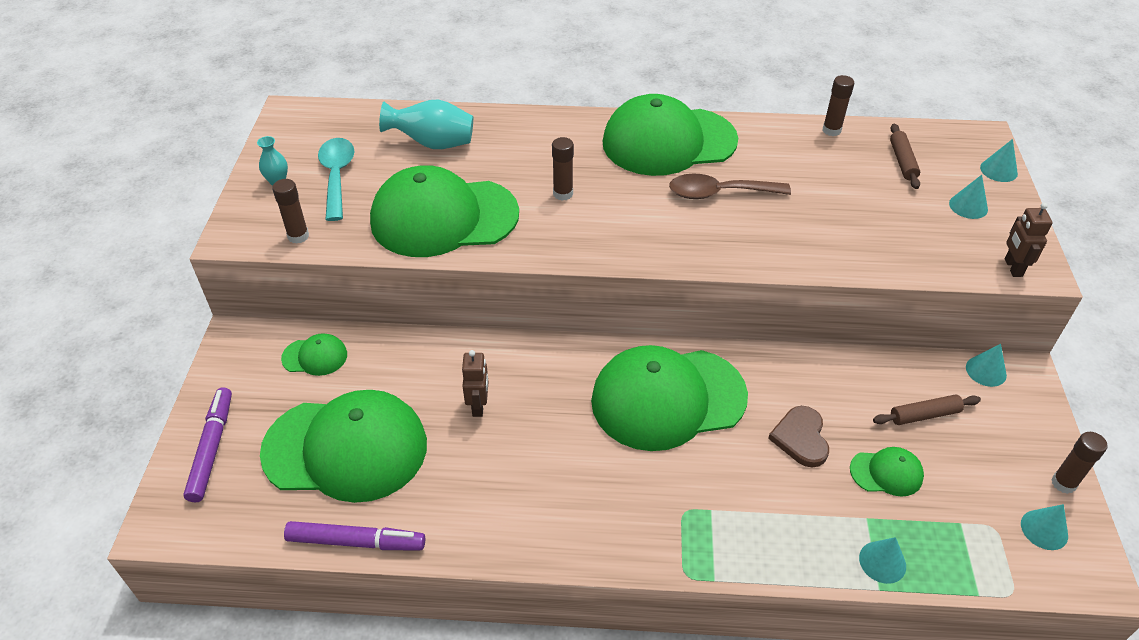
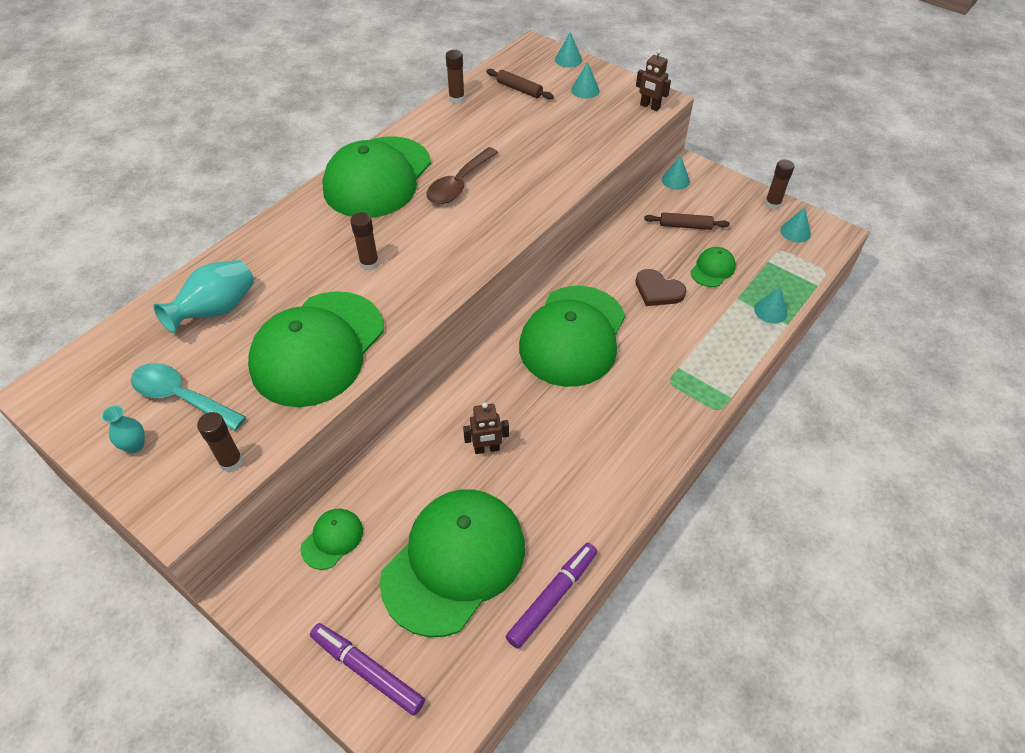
camera: 55 degrees left, 5 degrees up
brown robot [462,350,488,417] -> brown robot turned 135 degrees clockwise [463,402,509,454]
brown rolling pin [873,395,981,425] -> brown rolling pin turned 75 degrees clockwise [644,212,730,230]

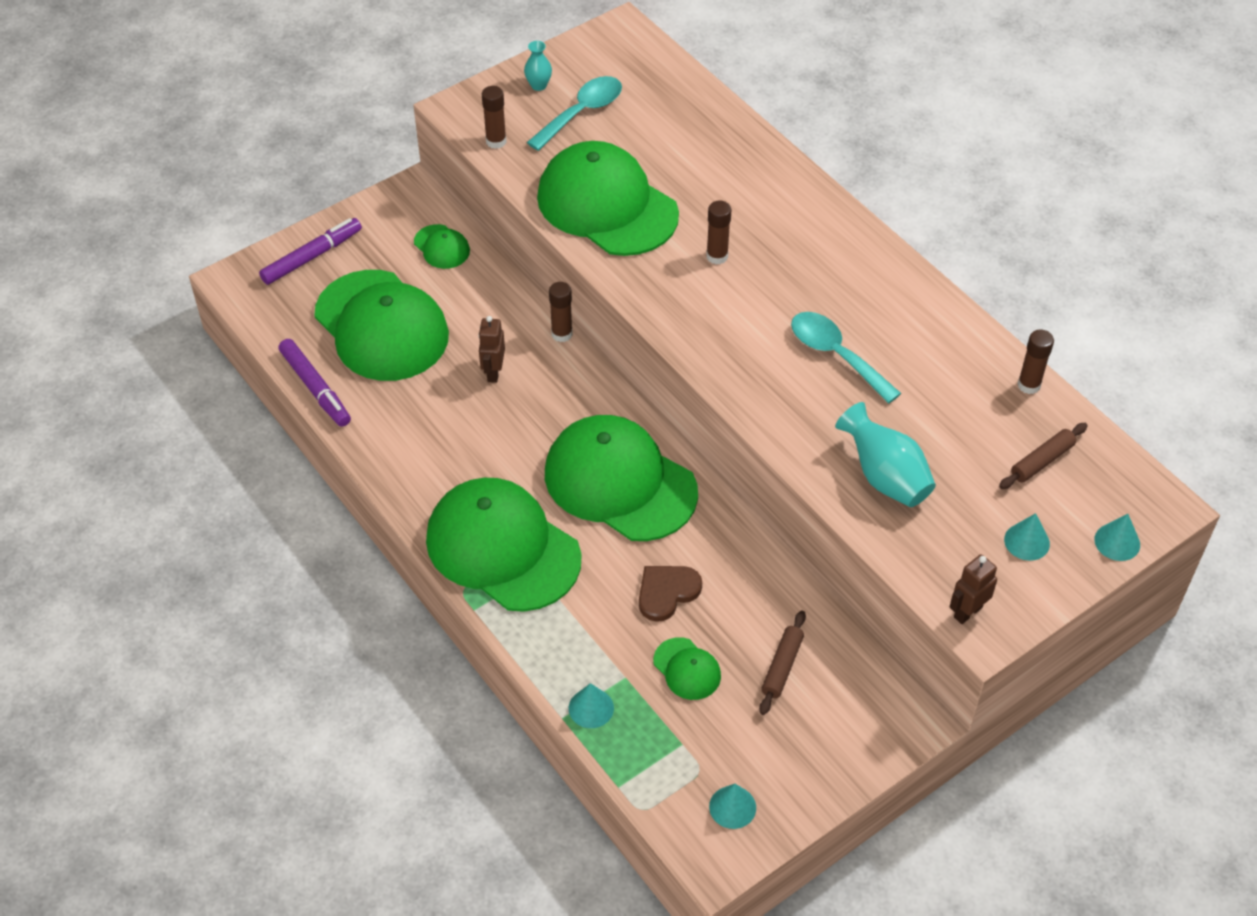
camera: 105 degrees right, 0 degrees up
turquoise vase [153,260,254,333] -> turquoise vase moved to [835,402,936,507]
green cap [322,136,431,218] -> green cap moved to [426,478,581,612]
brown spoon [426,147,499,204] -> turquoise spoon [791,312,901,403]
turquoise cone [662,156,690,190] -> none
brown glue stick [765,159,794,210] -> brown glue stick moved to [549,282,573,342]

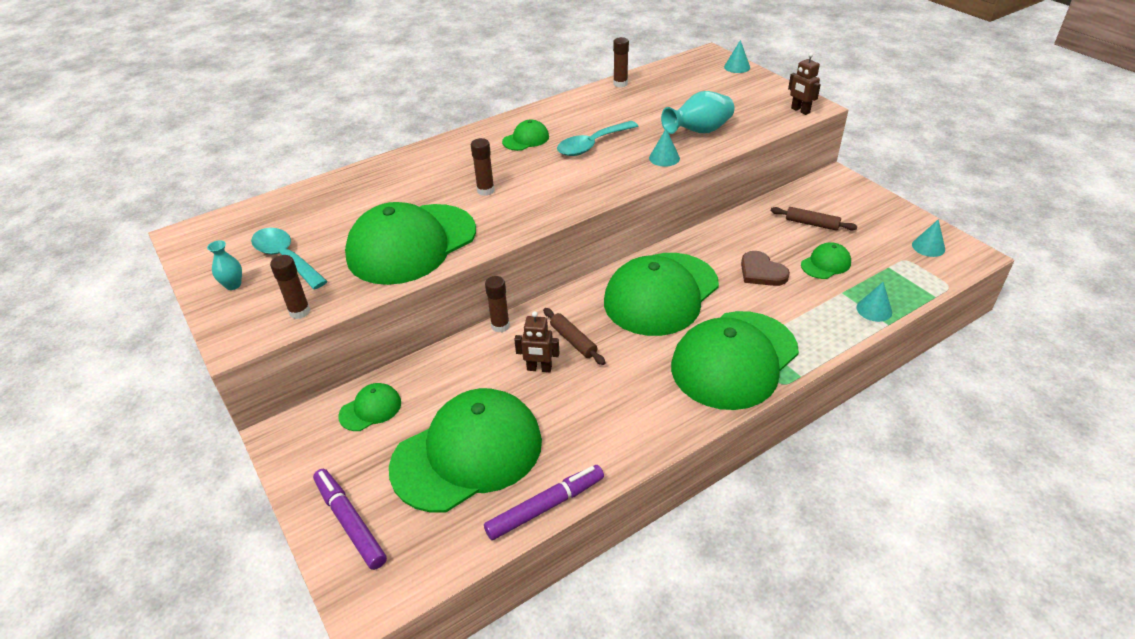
camera: 85 degrees left, 10 degrees down
brown rolling pin [999,423,1088,489] -> brown rolling pin moved to [543,308,606,365]
turquoise cone [1004,513,1050,561] -> turquoise cone moved to [649,129,680,167]
none -> green cap [502,119,549,151]

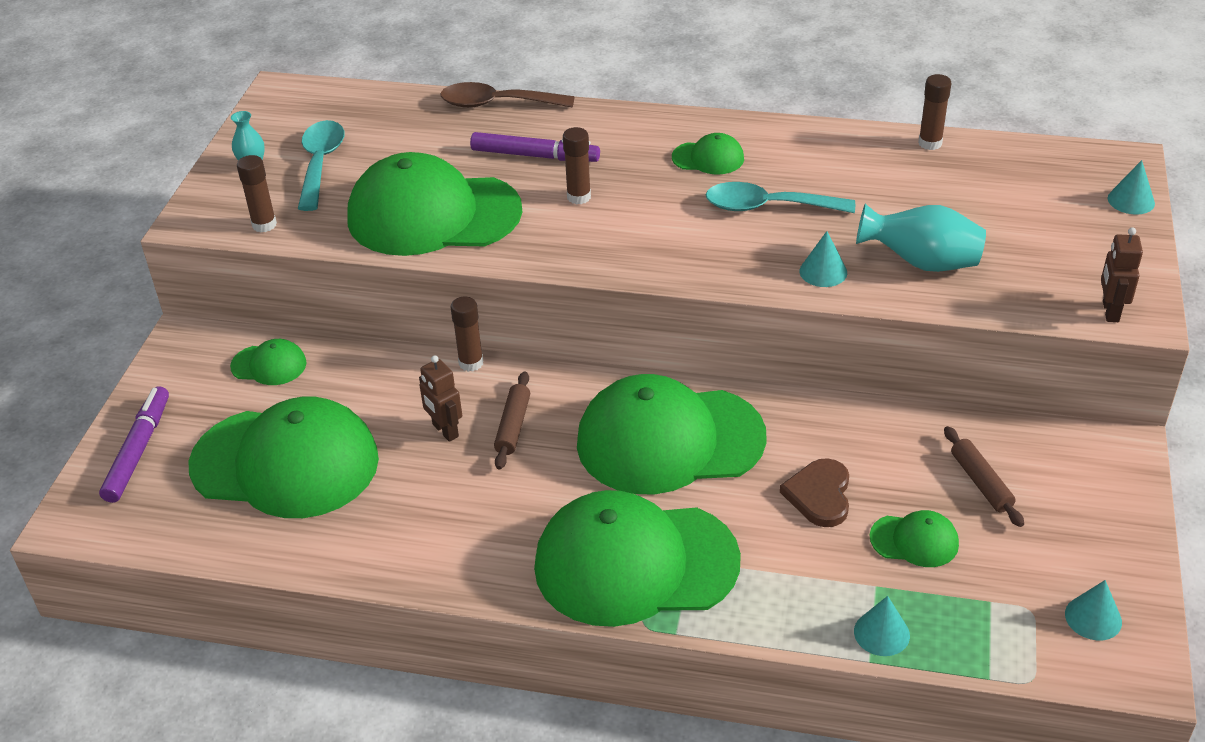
camera: 45 degrees right, 0 degrees up
purple marker [484,465,604,540] -> purple marker moved to [470,132,600,162]
none -> brown spoon [440,82,575,108]

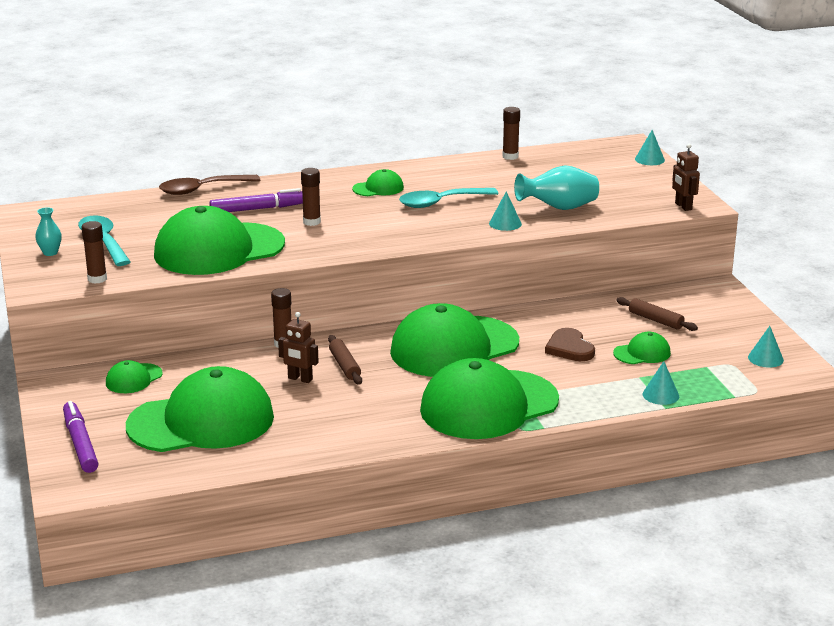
camera: 30 degrees left, 15 degrees down
green cap [230,339,306,385] -> green cap turned 150 degrees clockwise [106,360,163,393]

